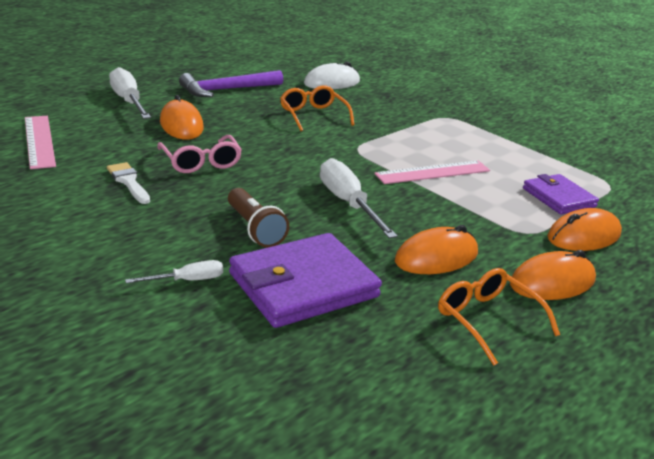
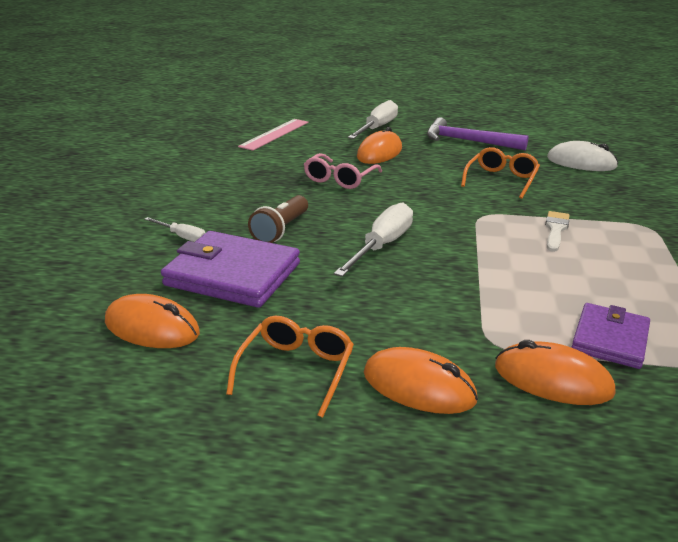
camera: 55 degrees right, 0 degrees up
white brush [107,162,150,204] -> white brush moved to [545,211,570,252]
pink ruler [374,161,490,184] -> none
orange mouse [395,225,478,274] -> orange mouse moved to [105,294,200,348]

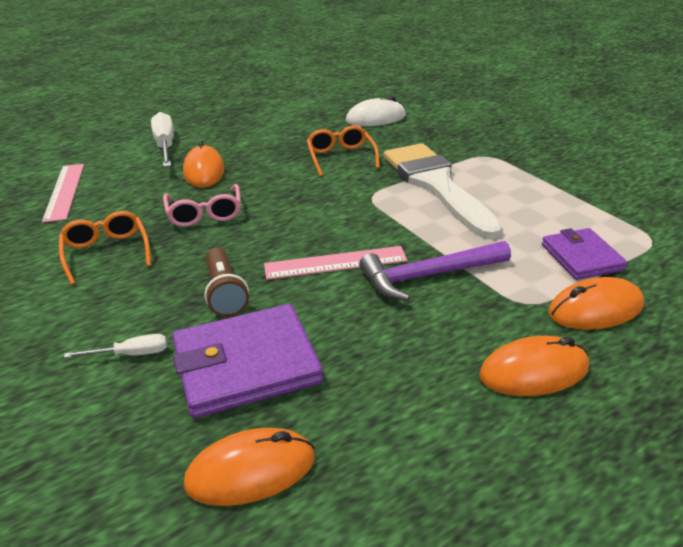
camera: 40 degrees left, 5 degrees up
orange glasses [226,316,354,418] -> orange glasses moved to [59,211,151,285]
white screwdriver [334,202,413,277] -> pink ruler [264,246,408,280]
purple hammer [427,117,528,150] -> purple hammer moved to [359,241,511,301]
white brush [545,211,570,252] -> white brush [384,143,503,239], size x2.48

